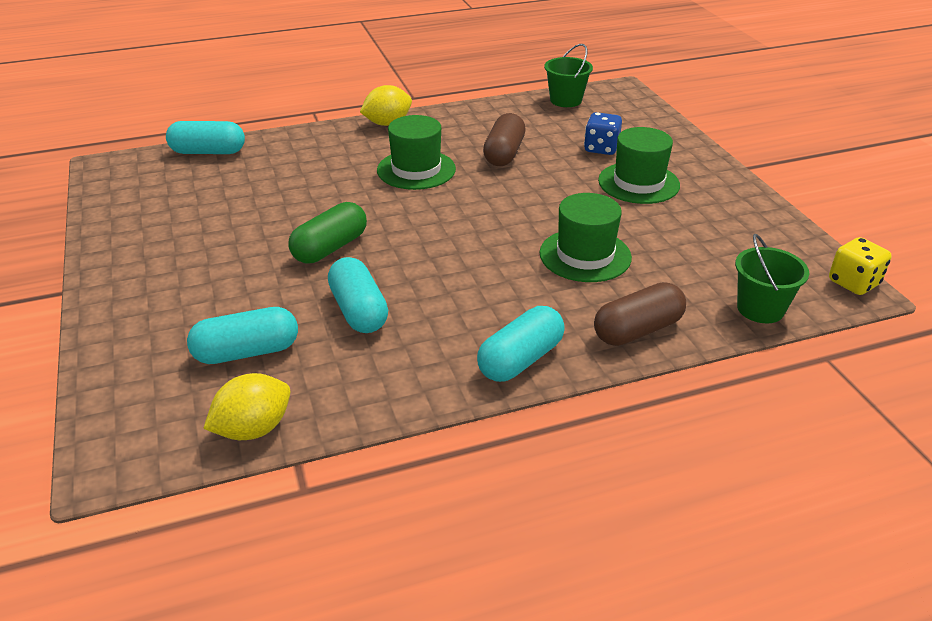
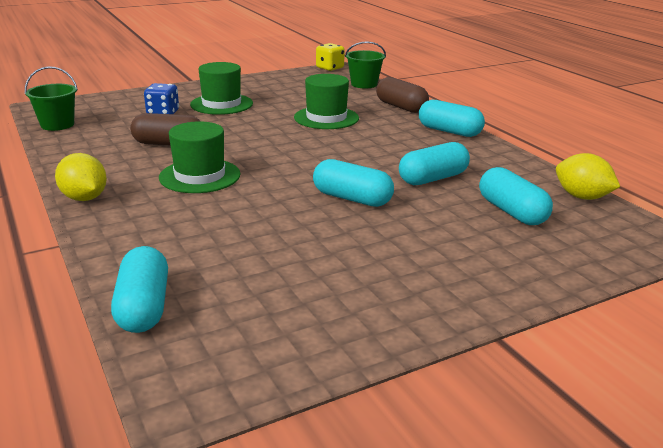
camera: 100 degrees left, 10 degrees down
green capsule [288,202,367,263] -> turquoise capsule [313,159,394,207]

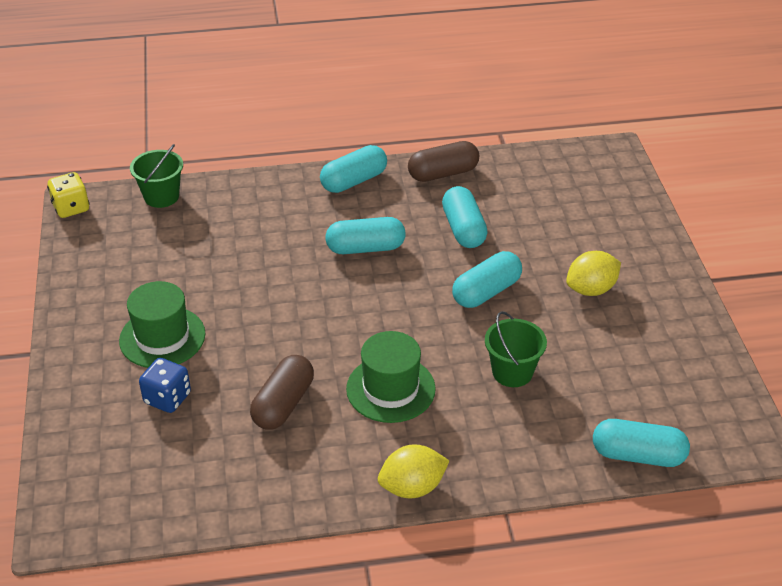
camera: 70 degrees left, 15 degrees up
green bucket [25,66,78,131] -> green bucket moved to [485,311,547,387]
green hat [294,74,359,129] -> none
brown capsule [376,77,429,113] -> brown capsule moved to [408,141,479,182]
turquoise capsule [479,167,553,225] -> turquoise capsule moved to [325,217,406,254]
yellow lemon [556,153,620,200] -> yellow lemon moved to [566,251,621,296]

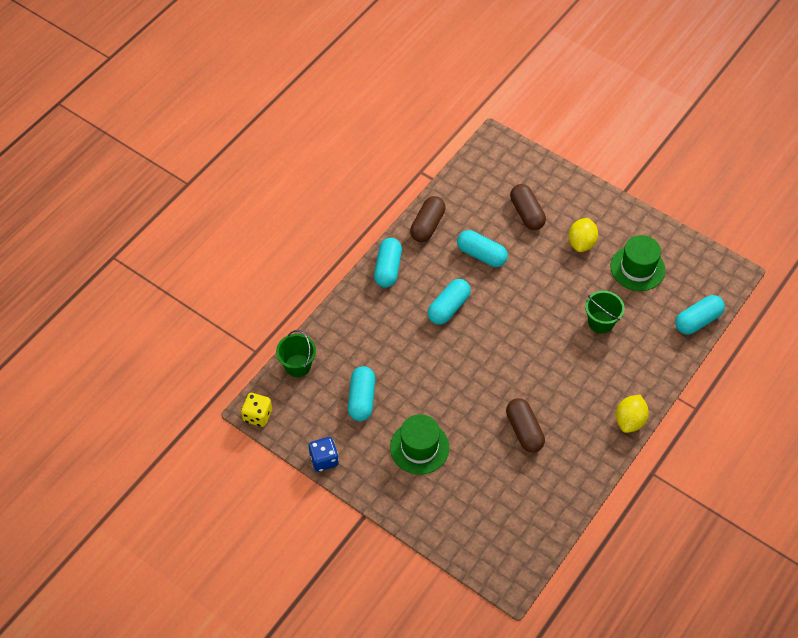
camera: 45 degrees left, 15 degrees up
blue dice [139,358,191,413] -> blue dice moved to [309,437,339,472]
green hat [346,331,436,423] -> green hat moved to [611,235,665,291]
turquoise capsule [452,251,522,308] -> turquoise capsule moved to [348,366,375,421]
none -> brown capsule [510,184,546,230]

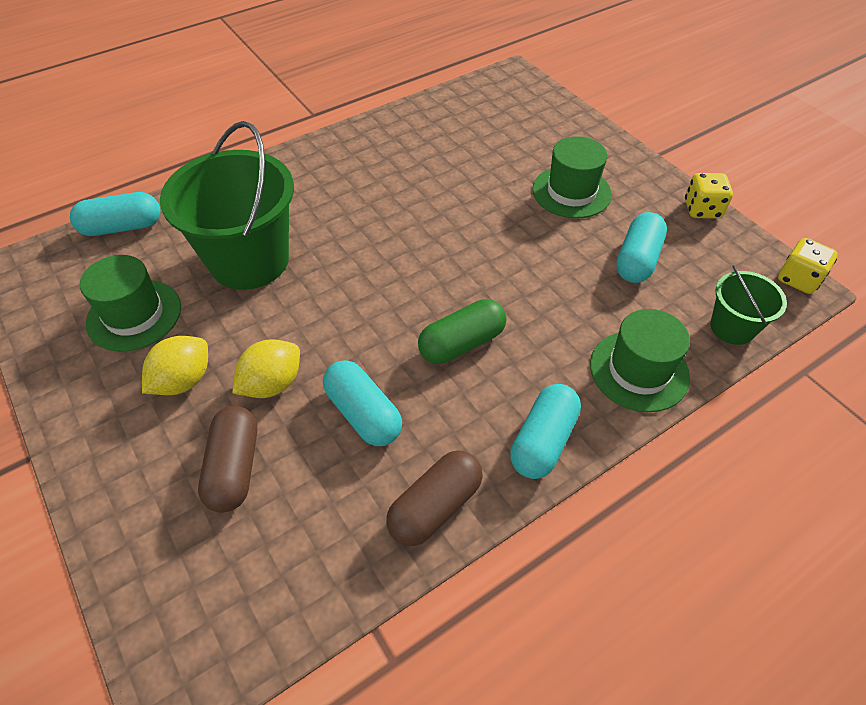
camera: 160 degrees left, 5 degrees down
blue dice [309,437,339,472] -> yellow dice [685,173,733,219]
turquoise capsule [427,279,471,324] -> green capsule [418,299,506,364]
brown capsule [506,398,545,453] -> none
green bucket [585,291,625,333] -> green bucket [160,121,294,290], size x1.98
yellow lemon [616,395,649,433] -> yellow lemon moved to [232,339,300,398]
none -> green hat [590,309,690,412]

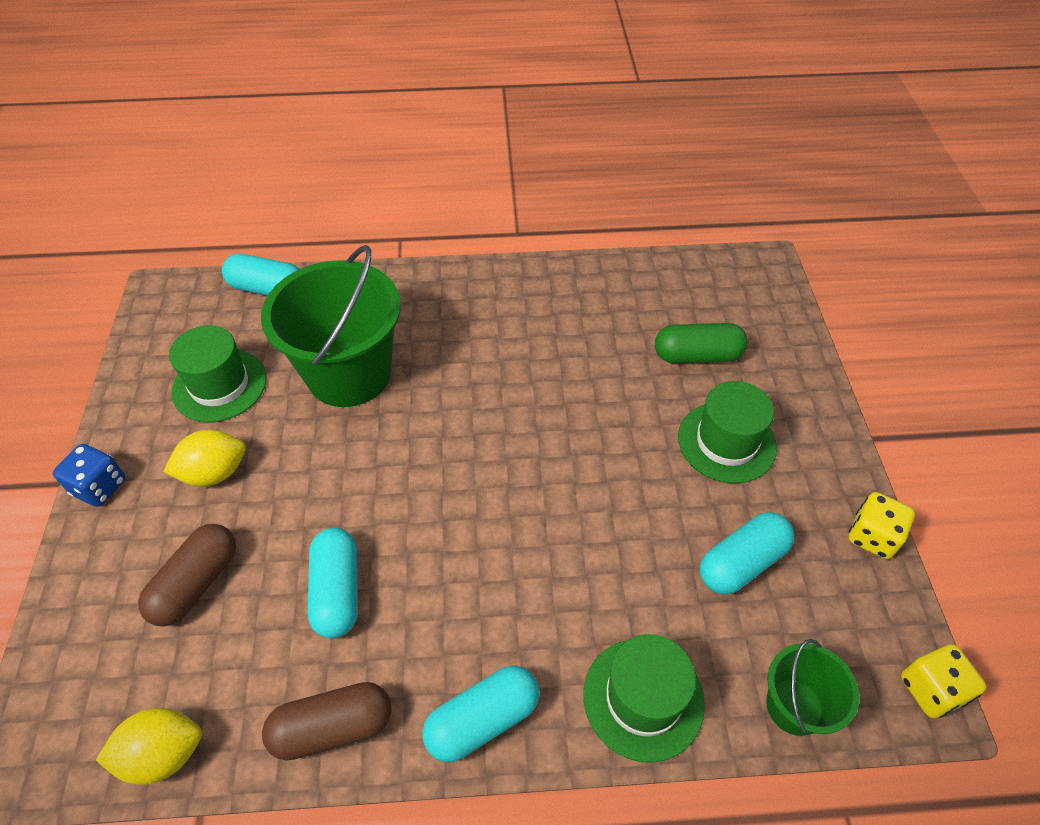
camera: 30 degrees right, 0 degrees up
yellow lemon [232,339,300,398] -> yellow lemon moved to [96,708,202,785]
green capsule [418,299,506,364] -> green capsule moved to [655,323,748,363]
none -> blue dice [53,444,125,507]

